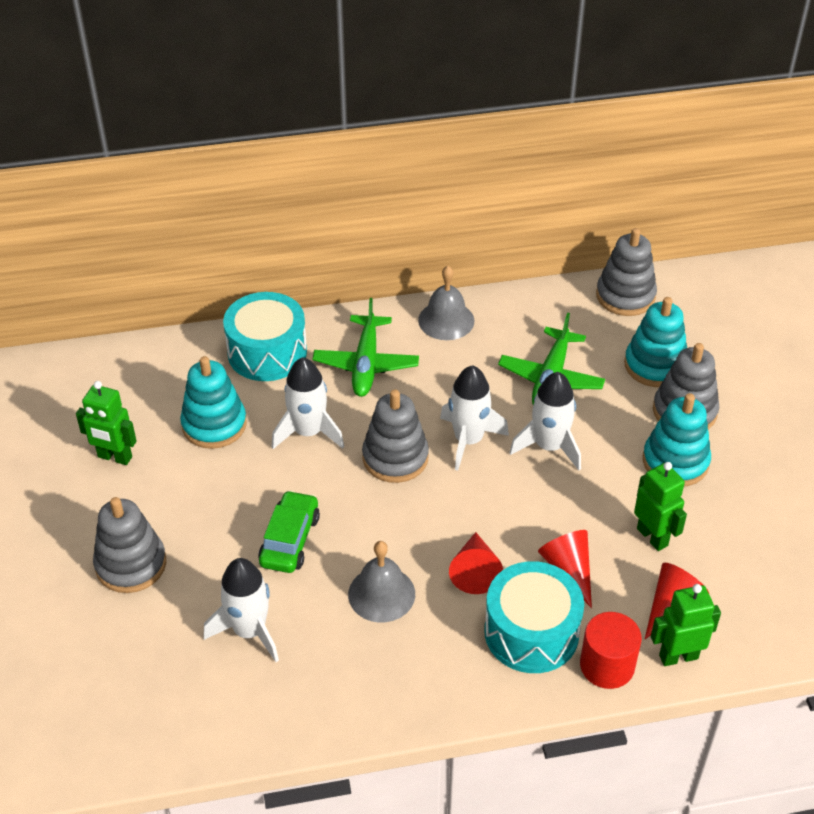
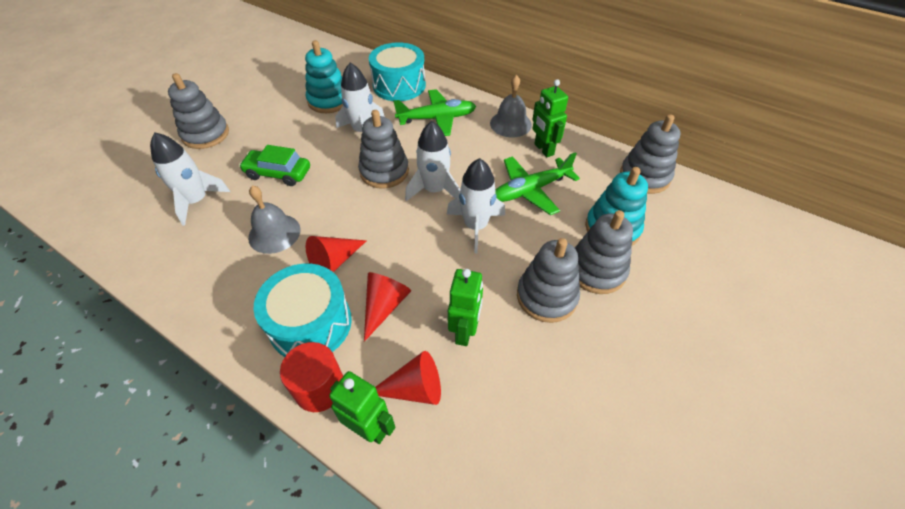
camera: 45 degrees right, 5 degrees up
green robot [76,381,137,465] -> green robot moved to [532,79,568,157]
green car [258,490,320,573] -> green car turned 135 degrees counterclockwise [239,145,310,186]
green plane [312,298,419,397] -> green plane turned 150 degrees counterclockwise [393,89,476,136]
turquoise stacking toy [643,393,711,486] -> grey stacking toy [517,238,580,323]

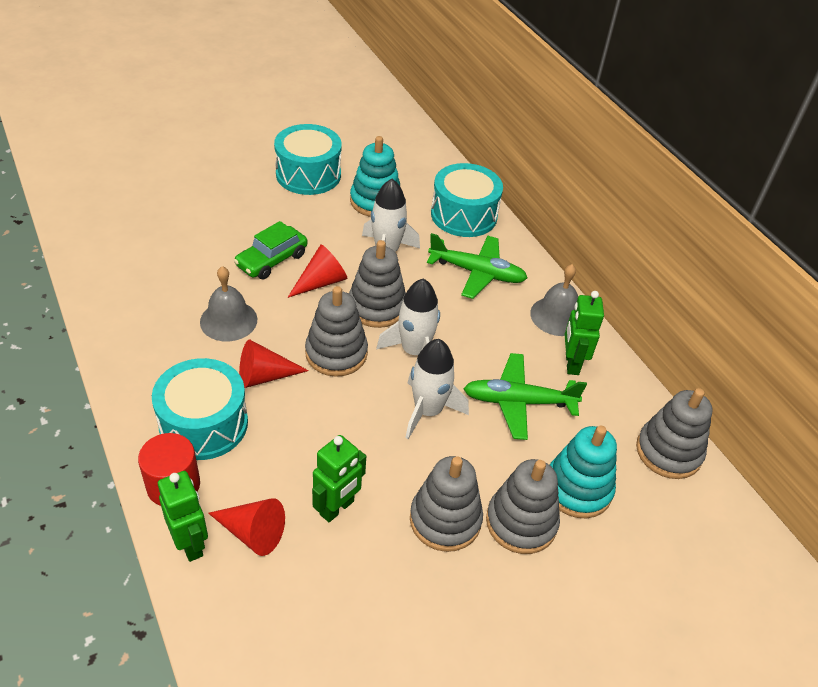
camera: 25 degrees right, 5 degrees down
white rocket [150,132,230,226] -> none
grey stacking toy [168,73,229,149] -> grey stacking toy moved to [305,286,368,377]
green car [239,145,310,186] -> green car turned 90 degrees counterclockwise [234,221,307,279]
red cone [364,272,411,342] -> red cone moved to [287,245,348,298]
none -> turquoise drum [274,124,341,195]

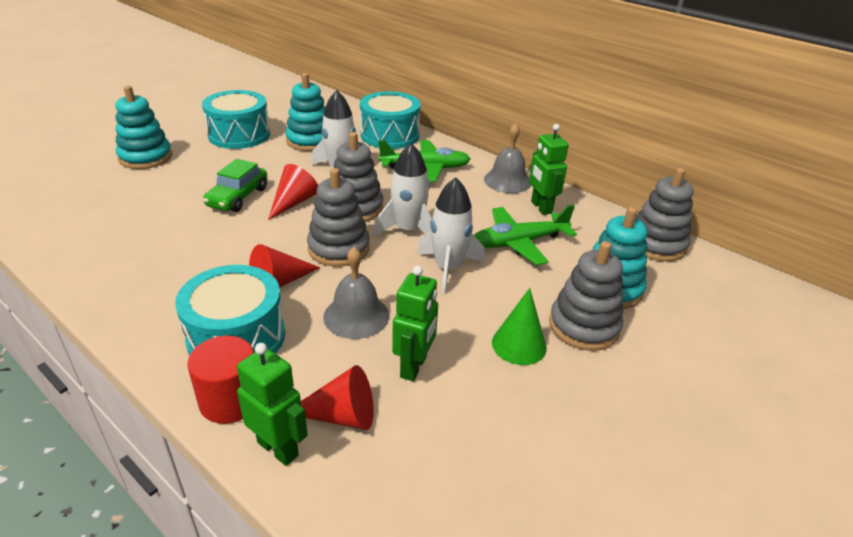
camera: 20 degrees left, 10 degrees down
grey bell [200,266,257,341] -> grey bell moved to [323,247,389,339]
grey stacking toy [410,456,483,552] -> green cone [492,288,547,365]
none -> turquoise stacking toy [115,85,172,169]

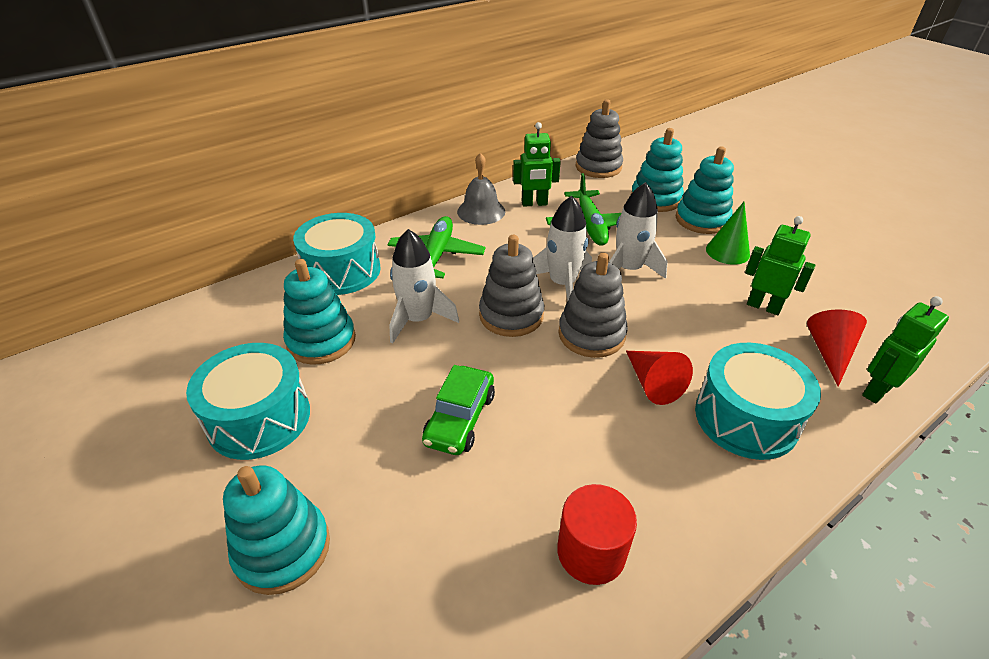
camera: 75 degrees left, 5 degrees up
red cylinder [187,336,254,424] -> red cylinder moved to [557,484,637,585]
green car [203,159,267,212] -> green car turned 75 degrees clockwise [422,365,495,455]
red cone [268,164,318,220] -> none
grey bell [323,247,389,339] -> none
grey stacking toy [549,241,623,351] -> turquoise stacking toy [676,146,734,234]

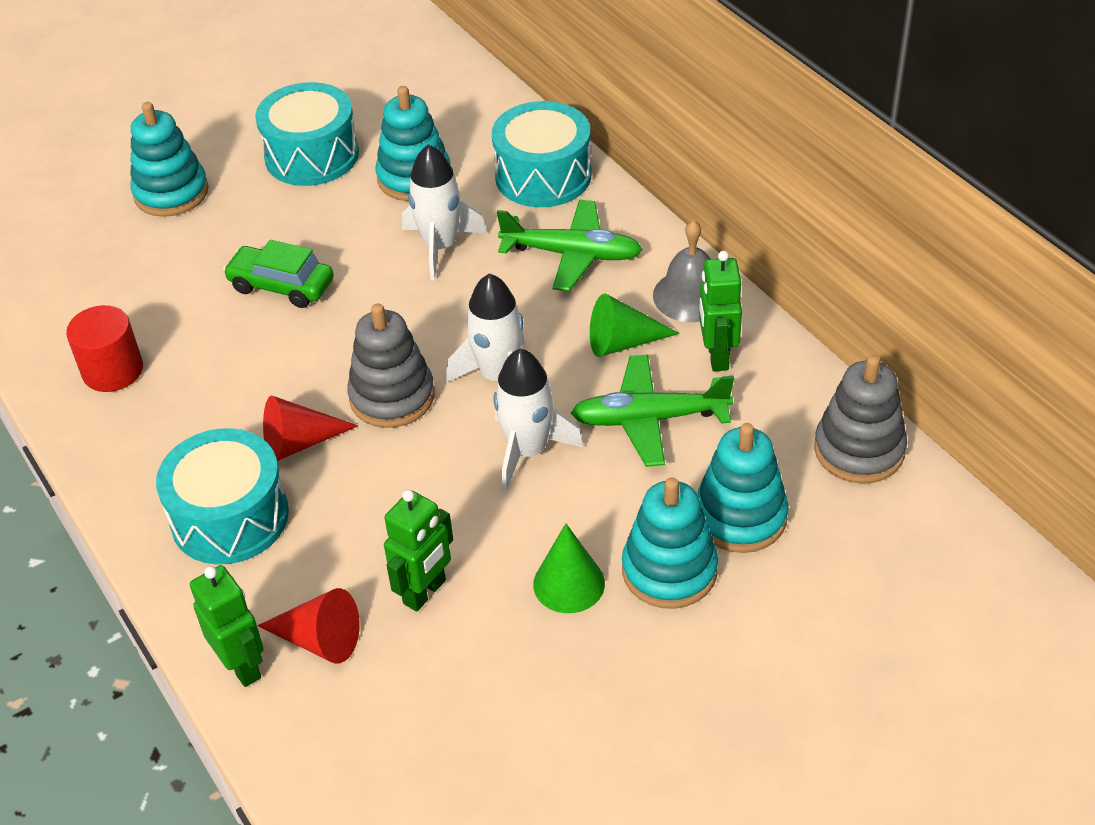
camera: 95 degrees right, 5 degrees up
grey stacking toy [479,235,544,337] -> none
none -> green cone [590,293,680,357]

